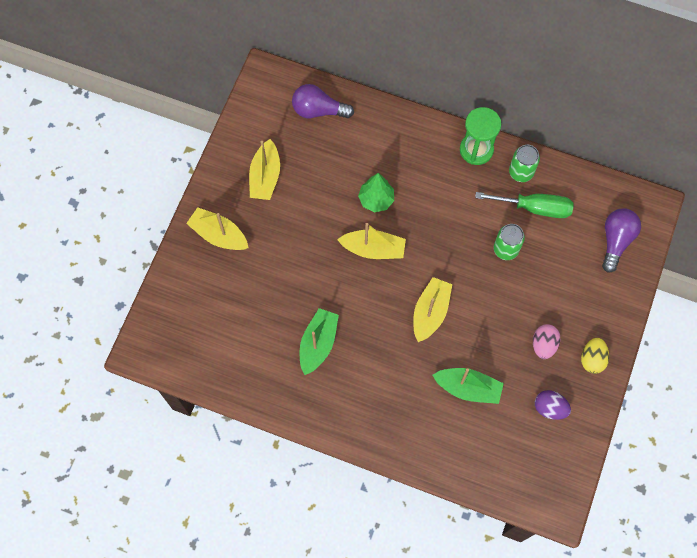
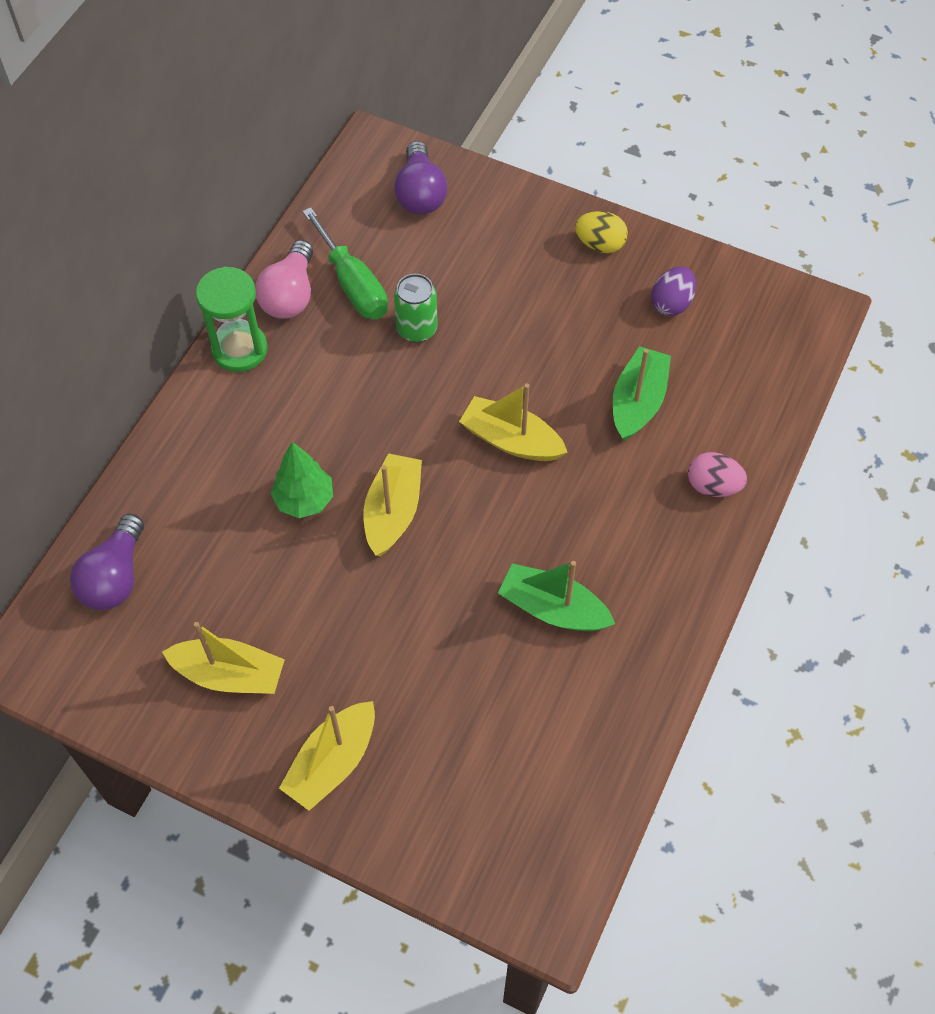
camera: 85 degrees left, 10 degrees down
green screwdriver [475,192,574,218] -> green screwdriver turned 135 degrees clockwise [302,207,388,319]
green can [509,145,540,182] -> pink light bulb [255,240,313,319]
pink egg [533,324,560,359] -> pink egg moved to [688,452,747,497]
purple light bulb [602,208,641,273] -> purple light bulb turned 120 degrees counterclockwise [394,141,447,215]

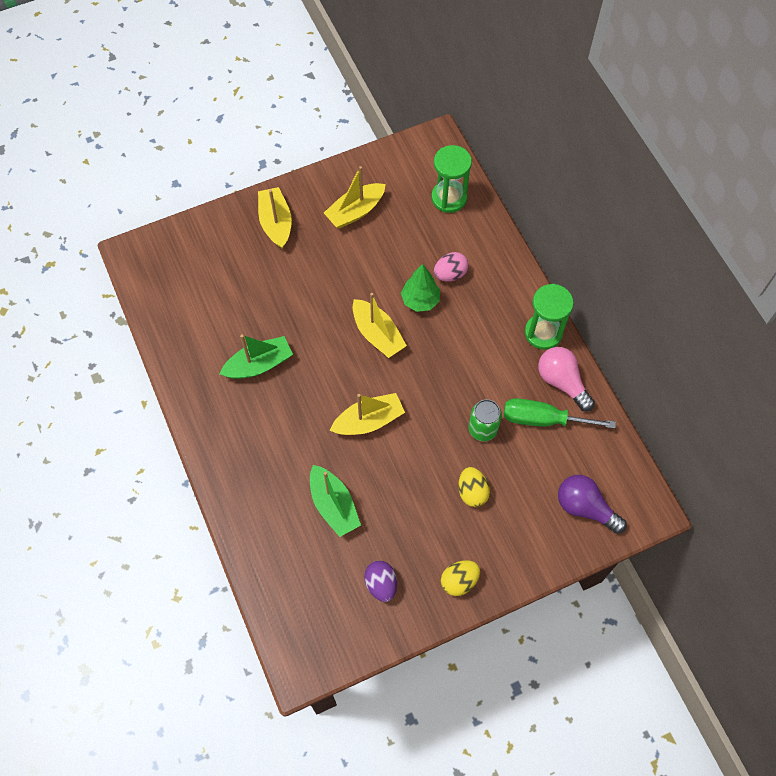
camera: 130 degrees right, 5 degrees up
purple light bulb [70,514,144,610] -> green hourglass [431,145,472,213]
pink egg [688,452,747,497] -> pink egg moved to [434,252,469,282]
none -> yellow egg [458,467,490,507]

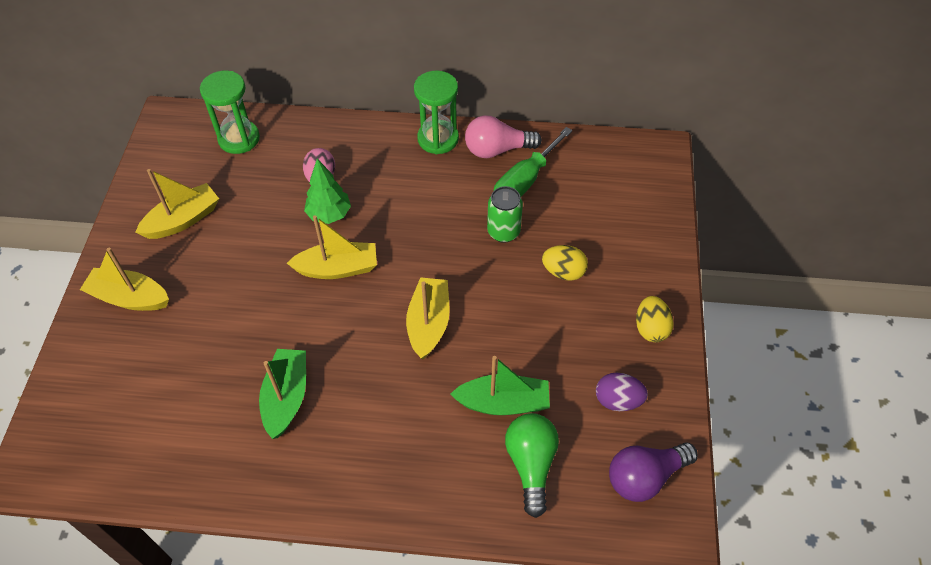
camera: 60 degrees left, 10 degrees down
yellow boat [324,166,386,229] -> yellow boat turned 120 degrees counterclockwise [135,169,219,239]
purple light bulb [558,475,627,534] -> purple light bulb moved to [609,442,698,502]
none -> green light bulb [505,413,559,518]

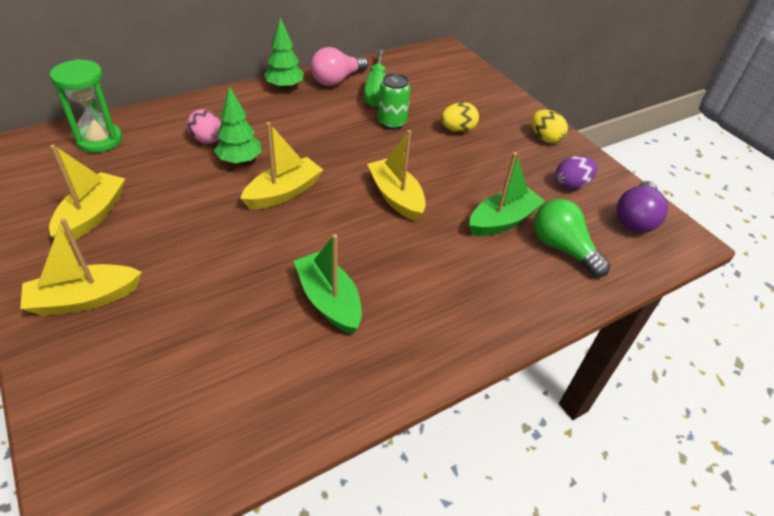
camera: 40 degrees left, 10 degrees down
green hourglass [414,71,459,154] -> green tree [264,17,304,90]

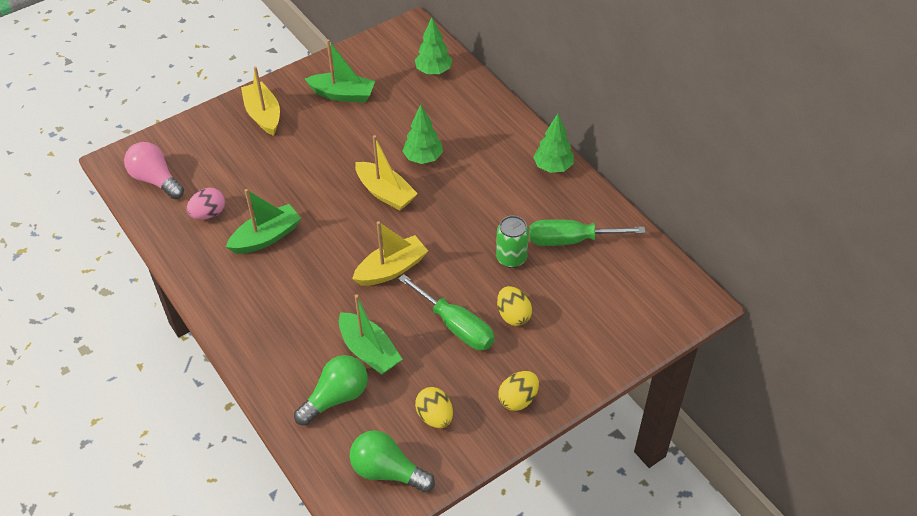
camera: 90 degrees right, 5 degrees up
yellow boat [49,145,125,242] -> green boat [305,40,375,102]
green hourglass [50,59,122,153] -> green tree [415,17,452,75]
pink egg [187,109,221,144] -> pink egg moved to [187,188,225,220]
pink light bulb [311,47,368,86] -> pink light bulb moved to [124,142,184,199]
purple egg [556,156,597,190] -> yellow egg [415,387,453,428]
purple light bulb [616,181,668,233] -> green light bulb [350,430,435,493]
none -> green screwdriver [398,274,495,350]

